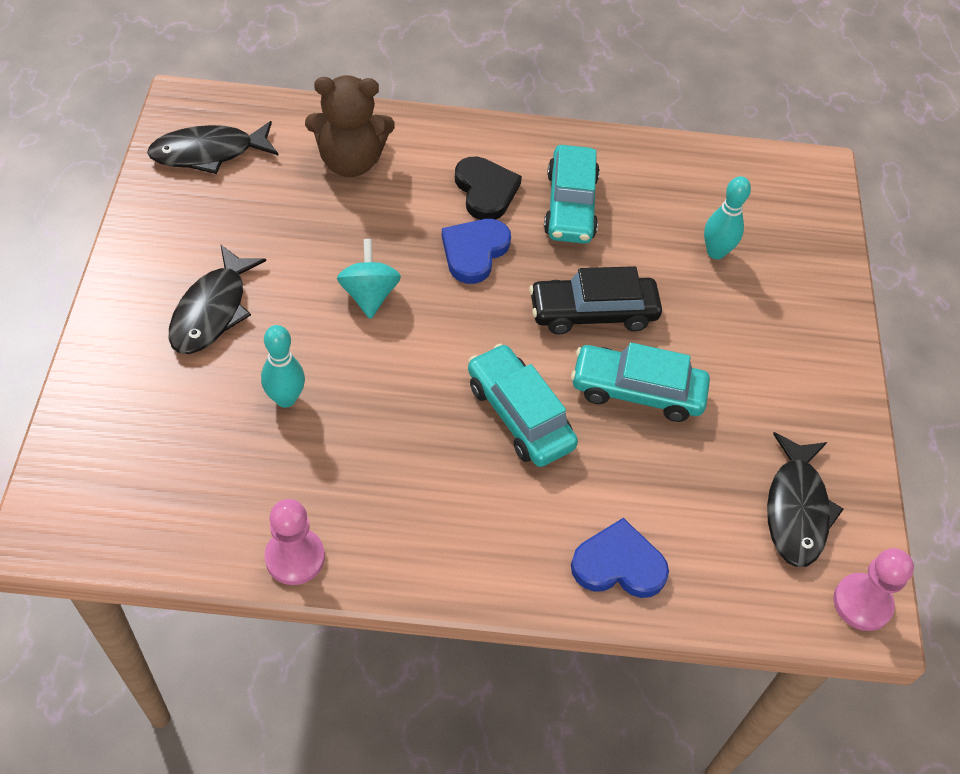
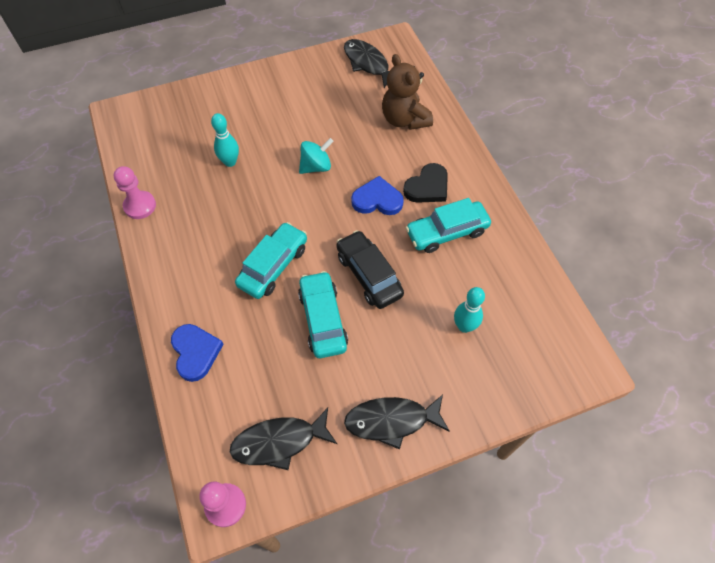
camera: 70 degrees right, 5 degrees up
black fish [169,244,266,354] -> black fish moved to [344,395,450,450]

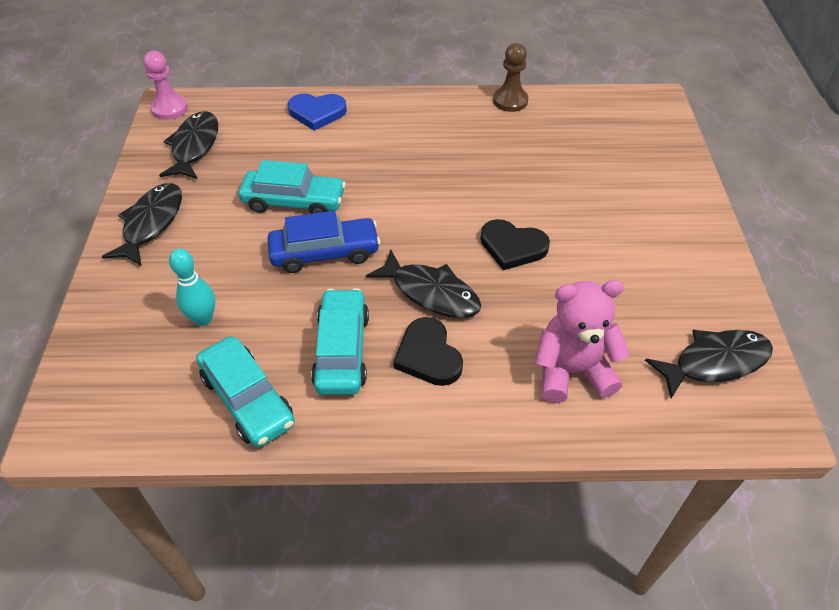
camera: 110 degrees right, 10 degrees down
pink pawn [114,166,156,219] -> brown pawn [493,43,528,112]
turquoise bowling pin [211,113,239,167] -> none
turquoise car [235,222,307,299] -> turquoise car moved to [196,336,295,447]
turquoise spinning top [299,138,334,174] -> black heart [480,219,550,270]
black car [336,230,404,309] -> blue car [267,211,380,273]
blue heart [351,176,404,215] -> black fish [366,249,482,318]
brown teddy bear [382,54,433,130] -> pink teddy bear [535,280,630,403]

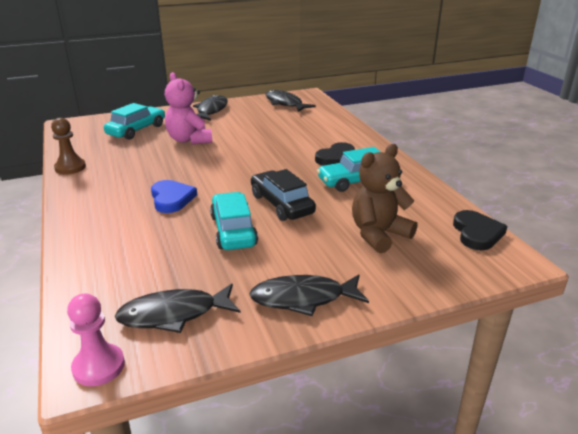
camera: 110 degrees left, 20 degrees down
turquoise bowling pin [169,248,215,326] -> brown teddy bear [352,144,417,254]
turquoise car [196,336,295,447] -> turquoise car moved to [104,103,165,140]
blue car [267,211,380,273] -> black car [251,169,316,221]
blue heart [288,93,347,131] -> blue heart moved to [151,180,197,213]
black fish [366,249,482,318] -> black fish moved to [193,95,228,121]
black heart [480,219,550,270] -> black heart moved to [453,210,507,250]
pink teddy bear [535,280,630,403] -> pink teddy bear moved to [165,72,212,145]

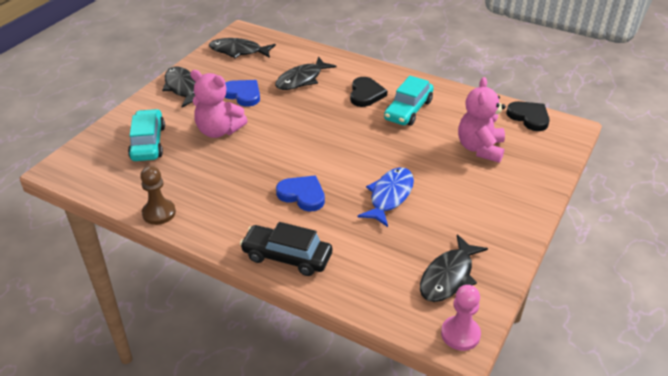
camera: 40 degrees left, 10 degrees up
turquoise car [210,192,258,250] -> blue fish [357,167,414,227]
black fish [249,274,369,316] -> black fish moved to [275,57,336,90]
black car [251,169,316,221] -> black car moved to [240,222,332,276]
brown teddy bear [352,144,417,254] -> pink teddy bear [458,77,506,163]
none -> blue heart [225,80,260,107]

